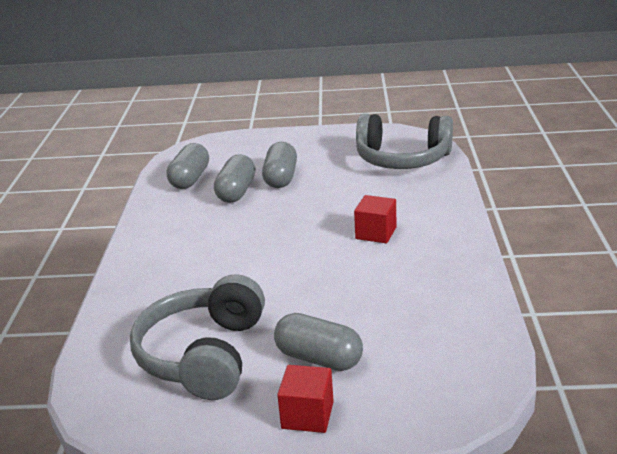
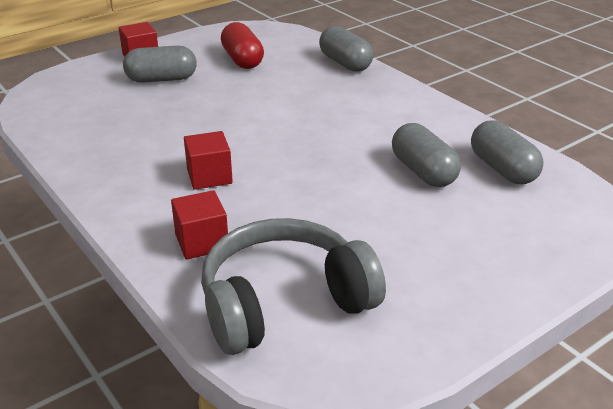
camera: 140 degrees right, 5 degrees up
grey headphones [130,274,265,400] -> red capsule [221,22,264,69]
grey capsule [262,142,297,188] -> grey capsule moved to [319,26,374,72]
none -> red cube [171,190,228,260]

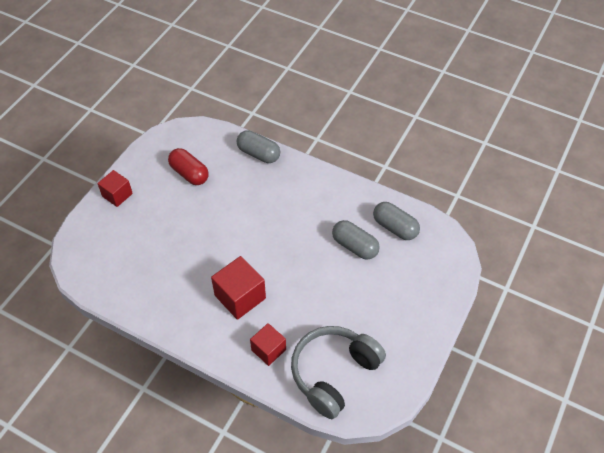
camera: 25 degrees left, 20 degrees up
grey capsule [123,46,197,83] -> none
red cube [184,131,233,190] -> red cube [211,256,266,320], size x1.55

